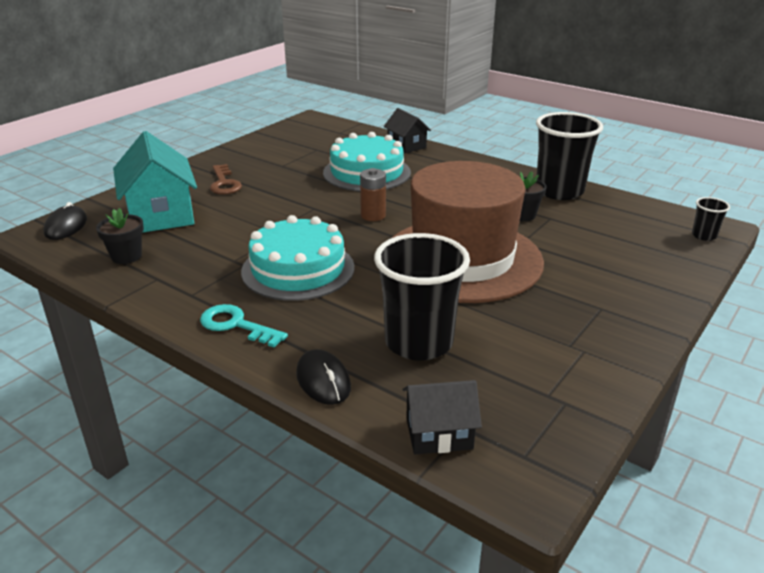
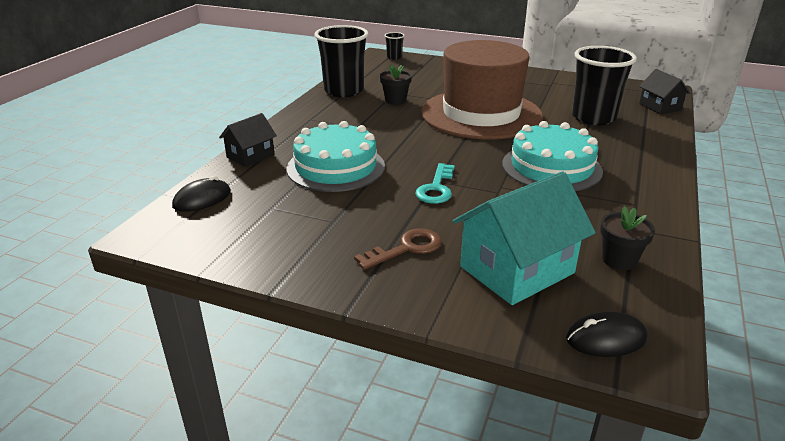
camera: 105 degrees left, 0 degrees up
turquoise key [200,304,288,347] -> turquoise key moved to [415,163,455,204]
black mouse [296,349,351,405] -> black mouse moved to [172,176,231,212]
brown battery [360,168,386,221] -> none

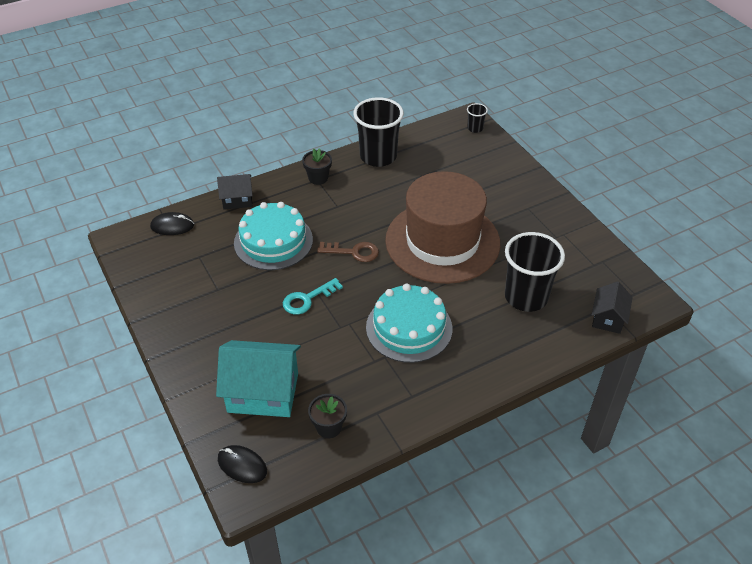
camera: 40 degrees right, 15 degrees up
brown key [354,229,442,270] -> brown key moved to [317,242,379,262]
black flower pot [380,65,412,105] -> black flower pot moved to [302,148,332,185]

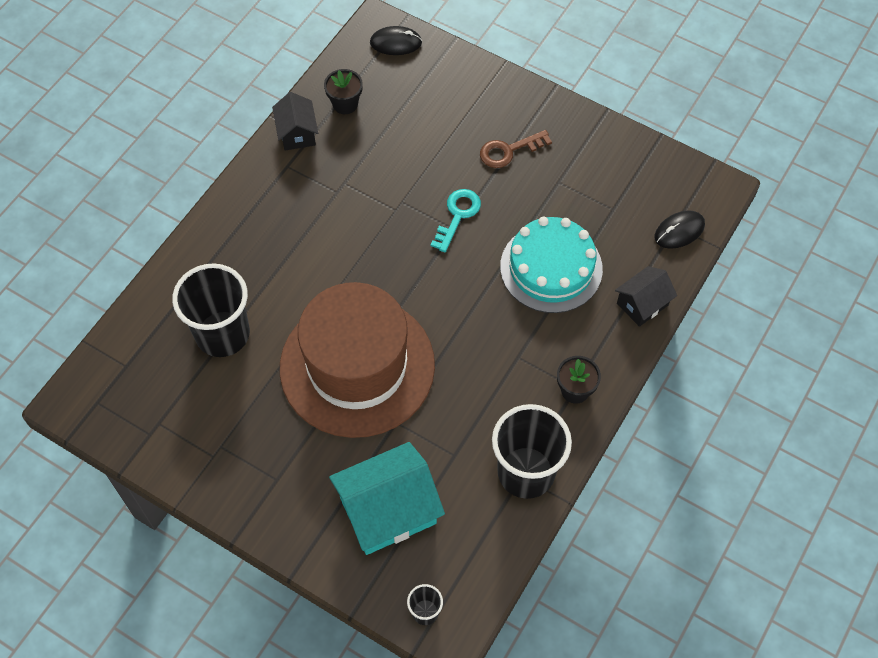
camera: 150 degrees right, 15 degrees up
turquoise house [216,340,301,417] -> turquoise house moved to [329,442,445,555]
brown key [317,242,379,262] -> brown key moved to [480,130,552,168]
turquoise cake [366,284,452,363] -> none
black house [592,281,633,334] -> black house moved to [272,92,318,151]

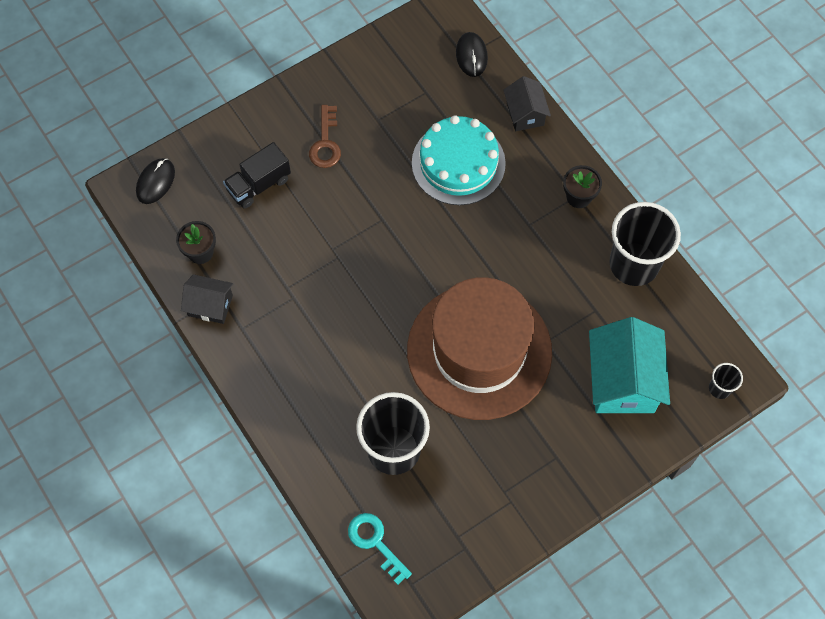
camera: 65 degrees left, 5 degrees up
turquoise key [431,189,481,252] -> turquoise key moved to [348,513,412,585]
none -> black truck [223,142,291,209]

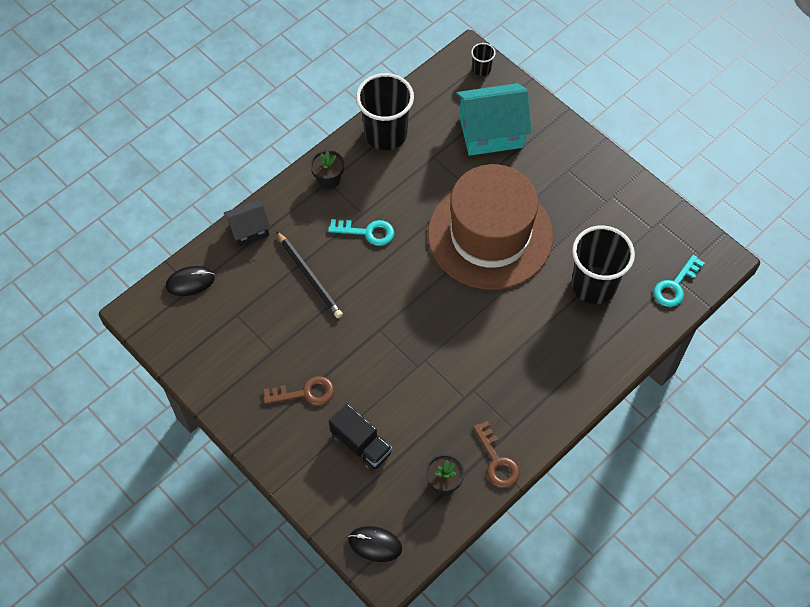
camera: 100 degrees left, 5 degrees down
black house [181,274,233,324] -> brown key [473,421,520,488]
turquoise cake [412,115,506,205] -> black pencil [277,231,343,318]
none -> turquoise key [328,219,394,246]

